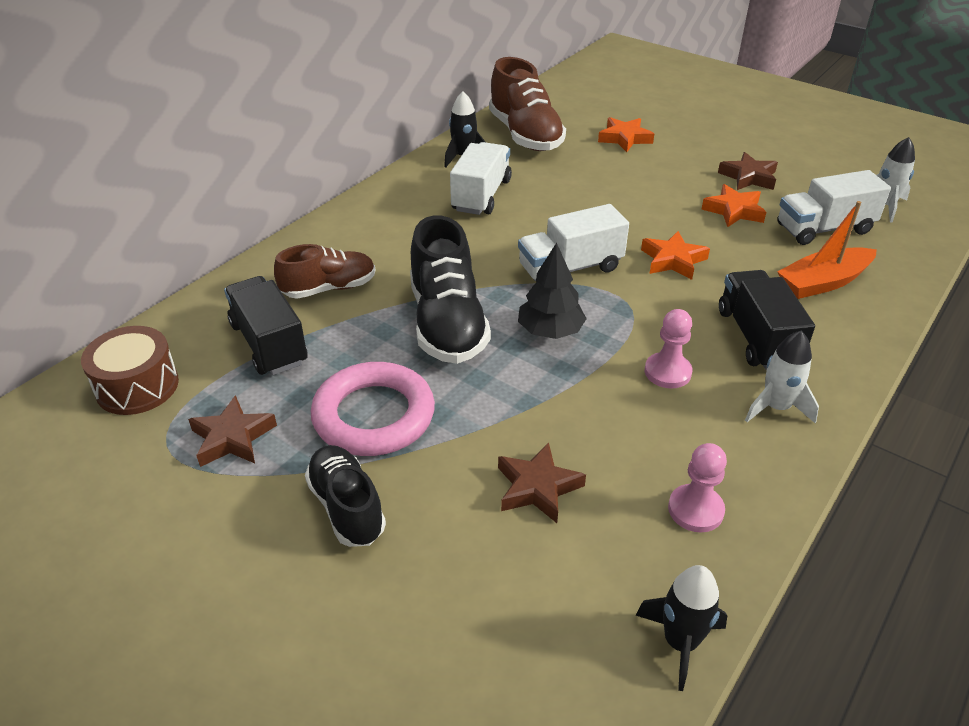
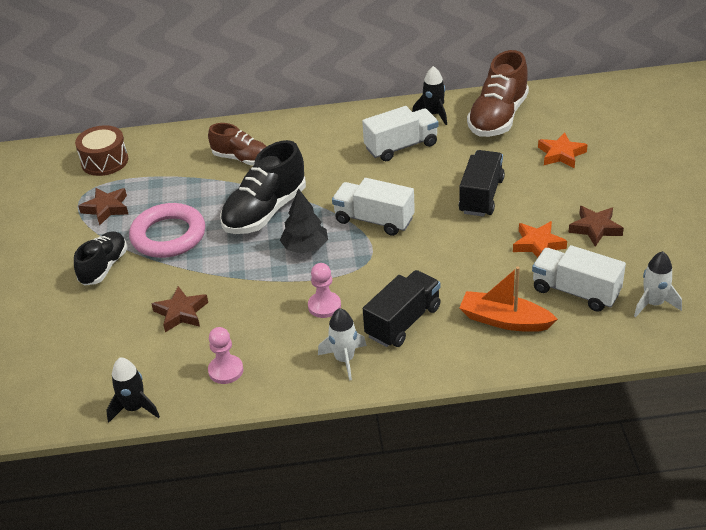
camera: 50 degrees right, 0 degrees up
black truck [224,276,308,375] -> black truck moved to [459,150,505,217]
orange star [641,231,710,280] -> none

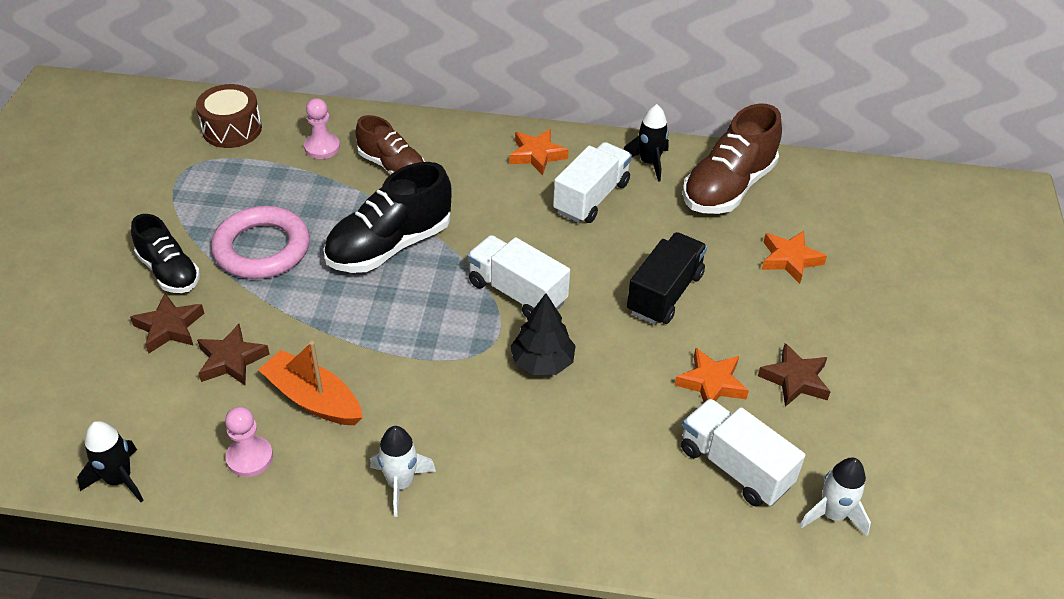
camera: 10 degrees right, 5 degrees up
black shoe [74,231,127,286] -> black shoe turned 105 degrees clockwise [131,214,200,293]
brown star [78,188,128,226] -> brown star moved to [130,293,205,354]
black tree [280,188,328,254] -> black tree moved to [510,293,576,375]
pink pawn [308,263,341,318] -> pink pawn moved to [304,98,340,159]
white truck [362,106,439,161] -> white truck turned 45 degrees counterclockwise [553,142,632,223]
black truck [363,270,441,347] -> none
orange boat [459,267,558,332] -> orange boat moved to [258,341,363,425]
none -> orange star [509,129,569,176]

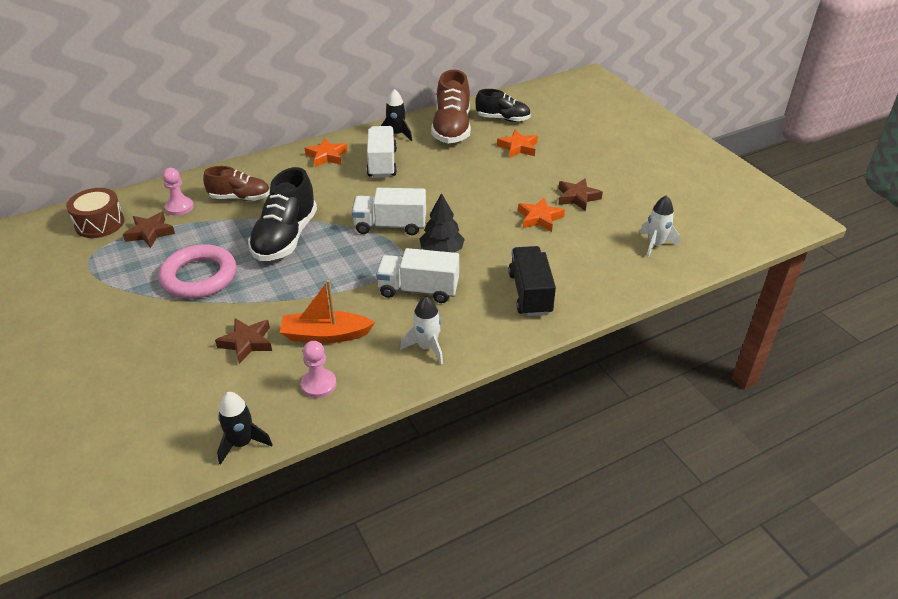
camera: 35 degrees left, 5 degrees down
brown star [130,293,205,354] -> brown star moved to [123,212,175,248]
black shoe [131,214,200,293] -> black shoe moved to [475,89,531,122]
black truck [627,232,707,325] -> black truck moved to [508,246,556,316]
white truck [681,398,805,507] -> white truck moved to [376,248,459,303]

